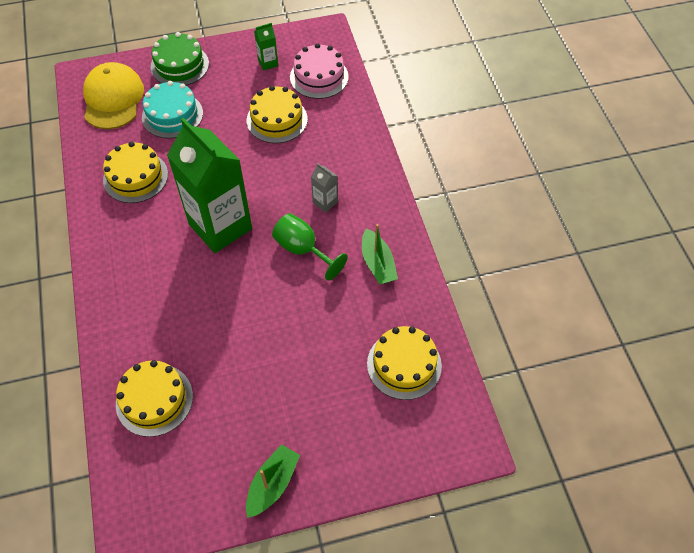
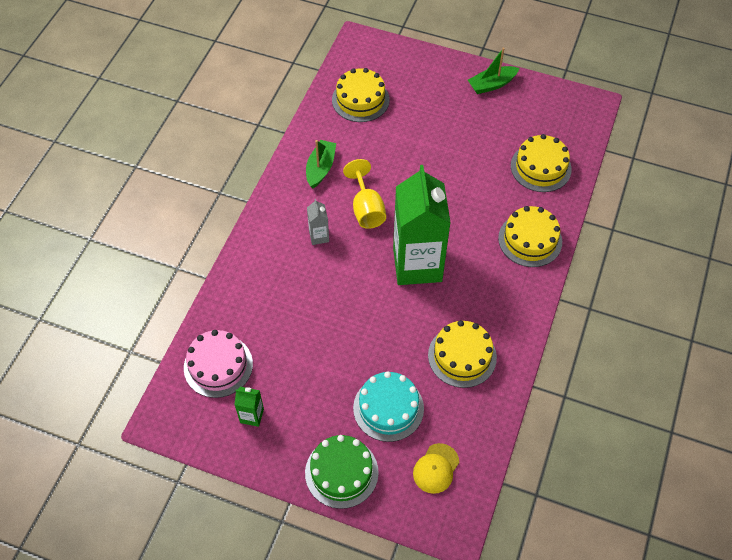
camera: 145 degrees left, 0 degrees up
yellow cap [83,62,144,129] -> yellow cap [413,443,459,494], size x0.55
yellow cake [247,86,308,143] -> yellow cake moved to [498,206,562,267]
green goblet [272,213,348,281] -> yellow goblet [343,159,386,229]

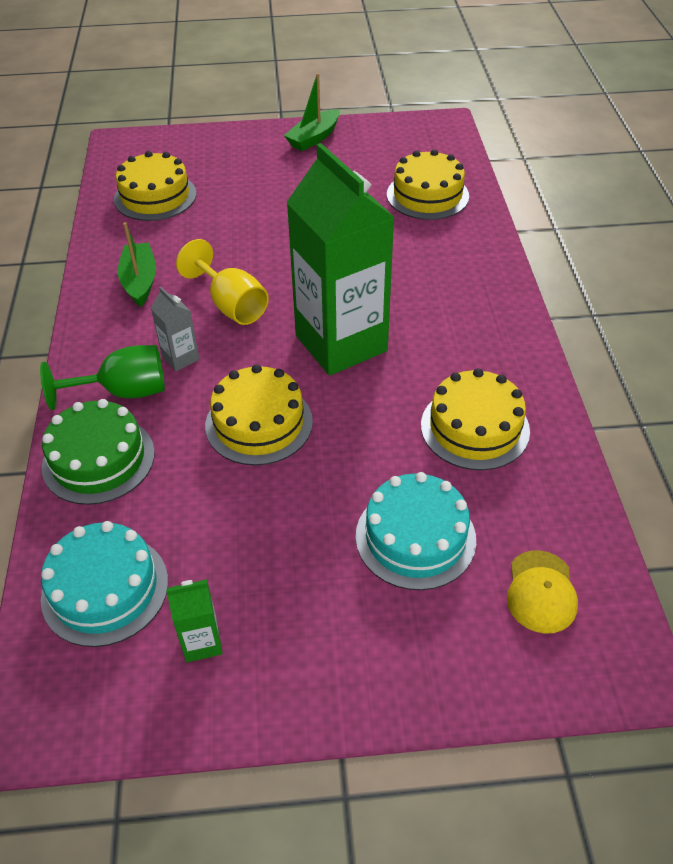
camera: 25 degrees left, 10 degrees down
pink cake [184,330,253,398] -> turquoise cake [41,521,168,647]
green cake [305,435,379,509] -> green cake moved to [42,399,155,505]
yellow cake [498,206,562,267] -> yellow cake moved to [205,364,313,466]
none -> green goblet [40,345,165,410]

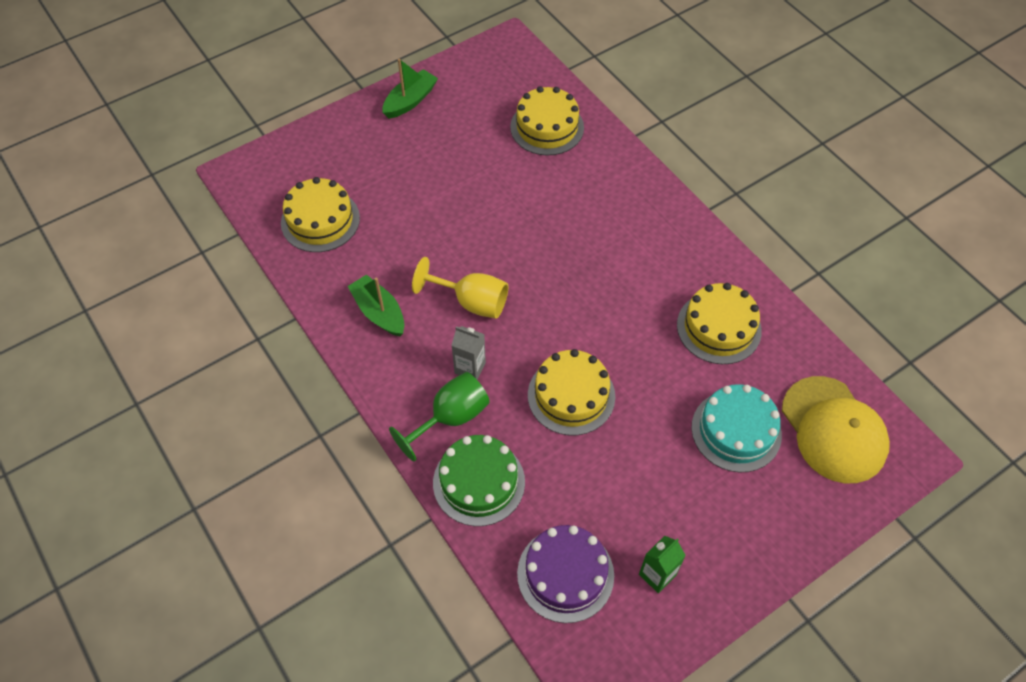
camera: 30 degrees left, 10 degrees up
turquoise cake [41,521,168,647] -> purple cake [517,525,614,623]
green boat [284,73,340,151] -> green boat turned 150 degrees counterclockwise [382,58,438,119]
green carton [286,143,395,376] -> none
yellow cap [507,550,578,634] -> yellow cap [782,376,890,483], size x1.82

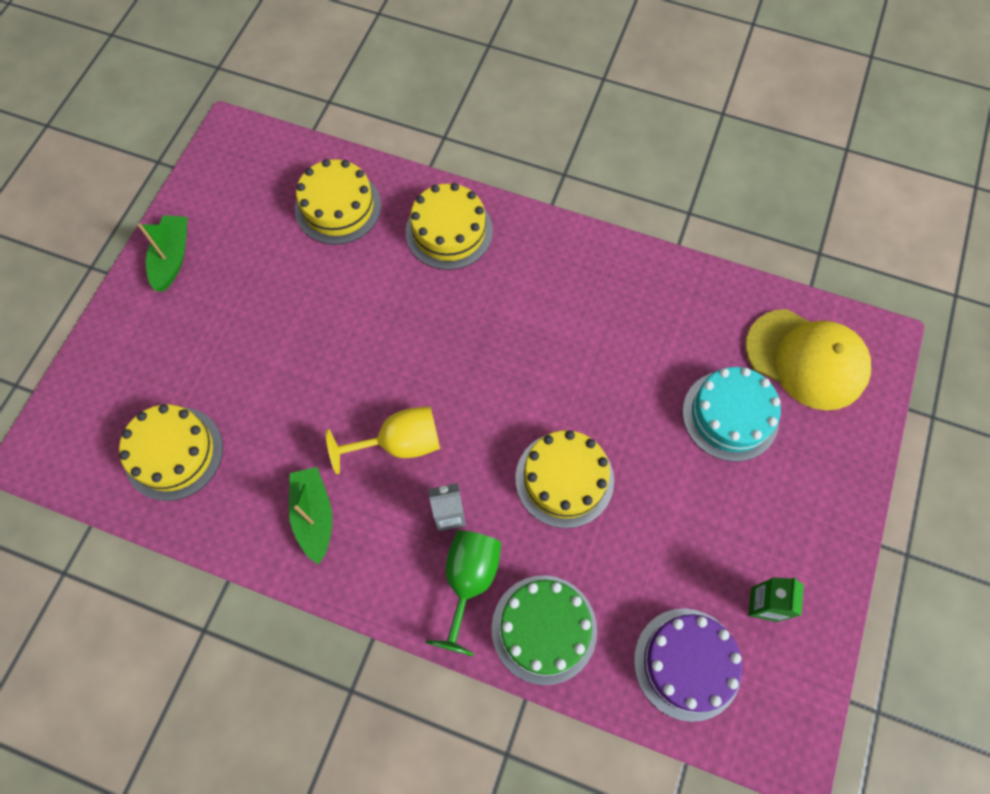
camera: 35 degrees left, 10 degrees up
green boat [348,274,404,336] -> green boat turned 60 degrees clockwise [289,467,332,565]
yellow cake [677,283,762,364] -> yellow cake moved to [406,183,493,270]

